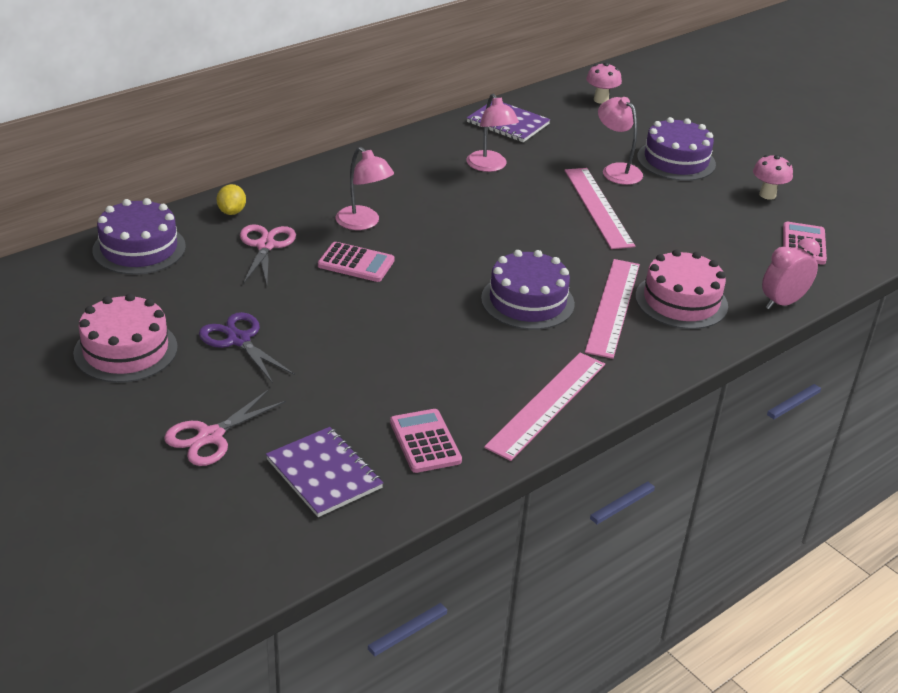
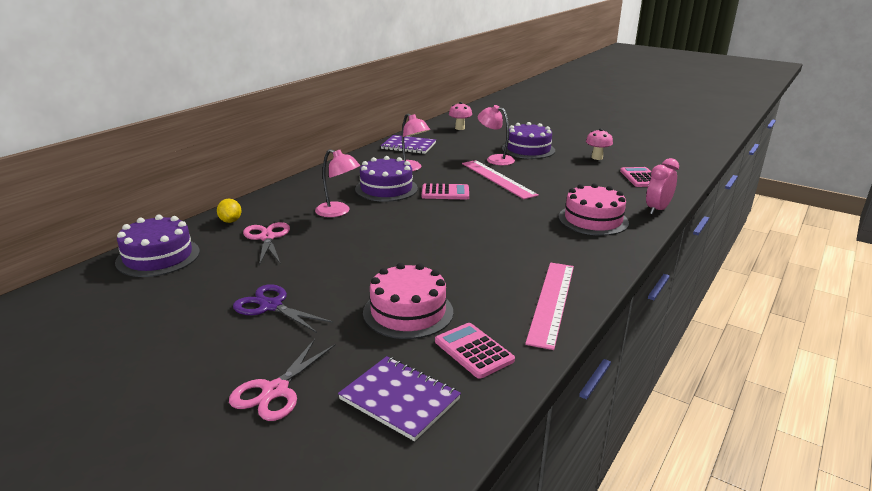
camera: 15 degrees left, 10 degrees down
pink cake [73,293,178,383] -> pink cake moved to [363,263,453,339]
pink calculator [318,242,394,282] -> pink calculator moved to [422,183,469,200]
purple cake [481,250,575,330] -> purple cake moved to [355,156,418,202]
pink ruler [585,259,640,359] -> none

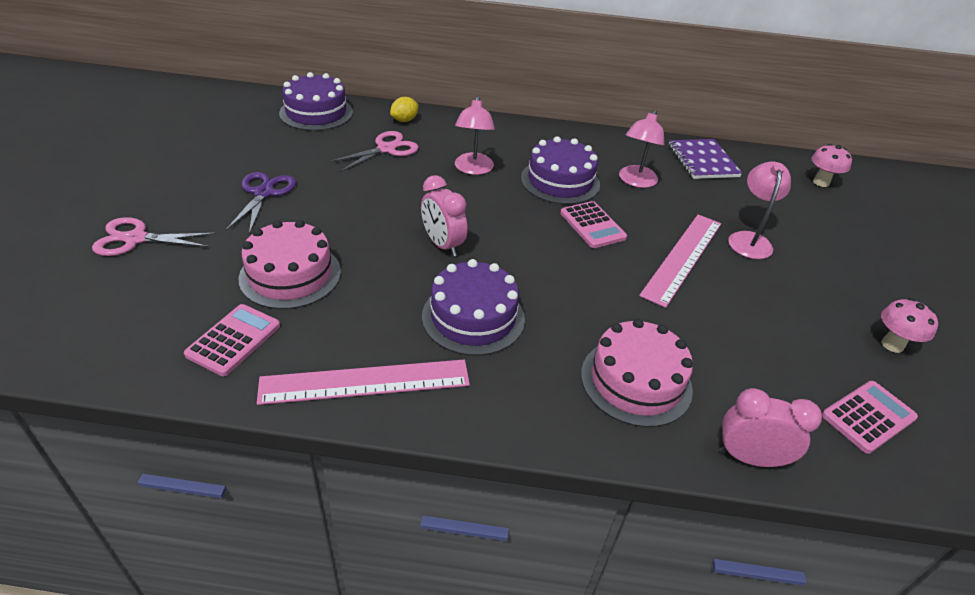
camera: 60 degrees right, 15 degrees up
purple notebook [338,356,461,441] -> none
purple cake [502,122,555,159] -> purple cake moved to [422,259,525,356]
none -> pink clock [421,175,468,257]

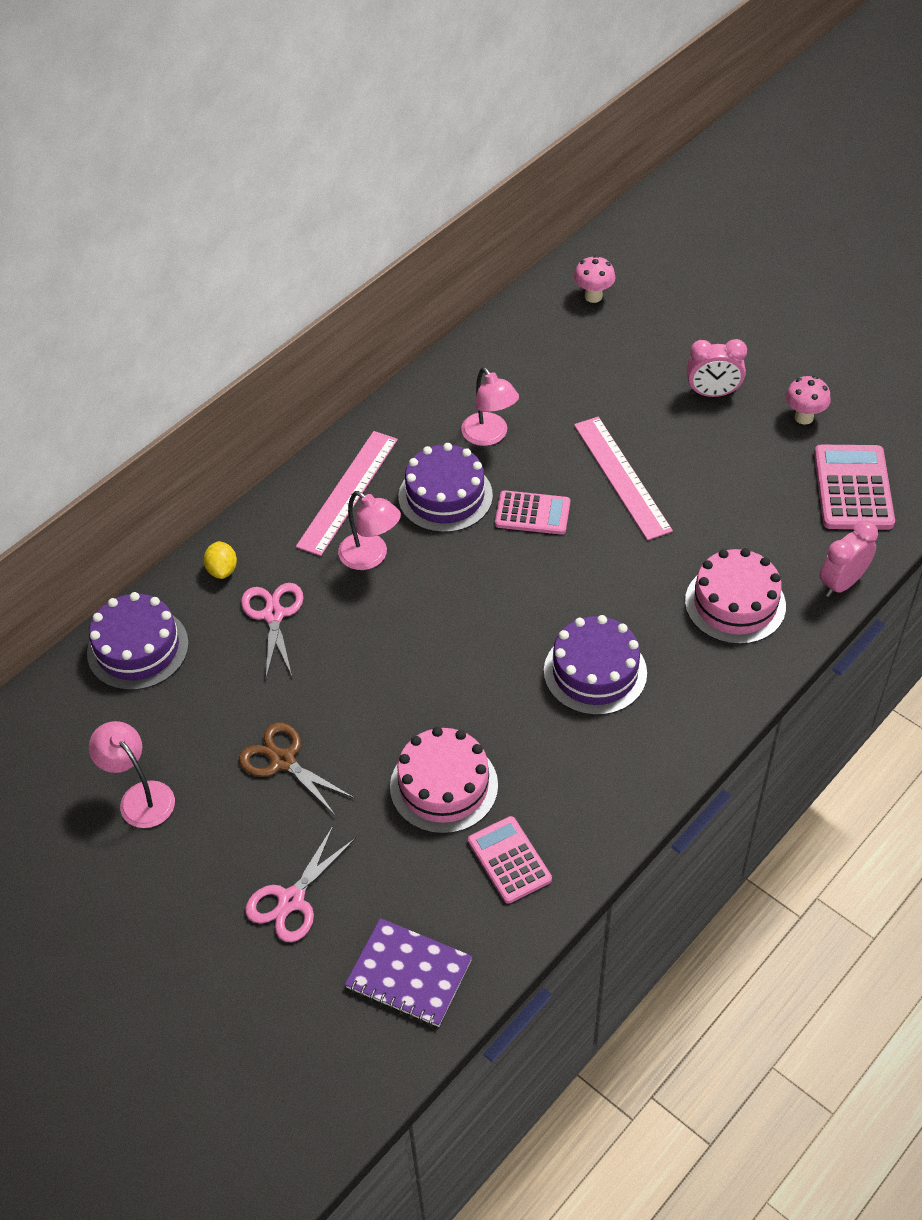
camera: 50 degrees left, 10 degrees up
purple scissors [226,172,296,234] -> brown scissors [239,723,354,816]
pink ruler [257,360,470,405] -> pink ruler moved to [296,431,398,556]
pink clock [421,175,468,257] -> pink clock moved to [686,339,747,397]
purple notebook [669,139,742,179] -> purple notebook moved to [345,918,473,1027]
pink lamp [728,161,791,259] -> pink lamp moved to [89,721,175,828]
pink calculator [822,381,918,454] -> pink calculator [814,445,895,530], size x1.51

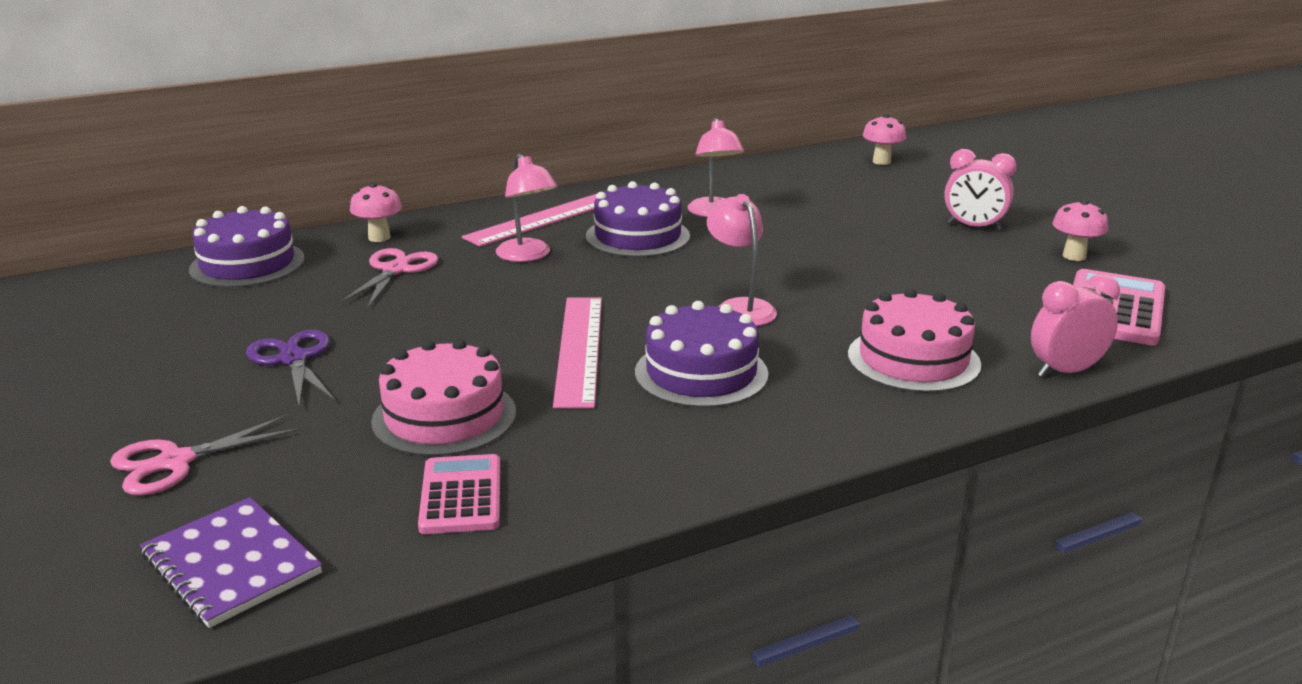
camera: 20 degrees right, 25 degrees down
pink lamp [89,721,175,828] -> pink lamp moved to [707,194,777,326]
yellow lemon [204,541,237,579] -> pink mushroom [350,182,402,242]
brown scissors [239,723,354,816] -> purple scissors [246,330,335,406]
pink calculator [495,490,570,535] -> none
pink ruler [574,417,673,540] -> pink ruler moved to [553,297,602,409]

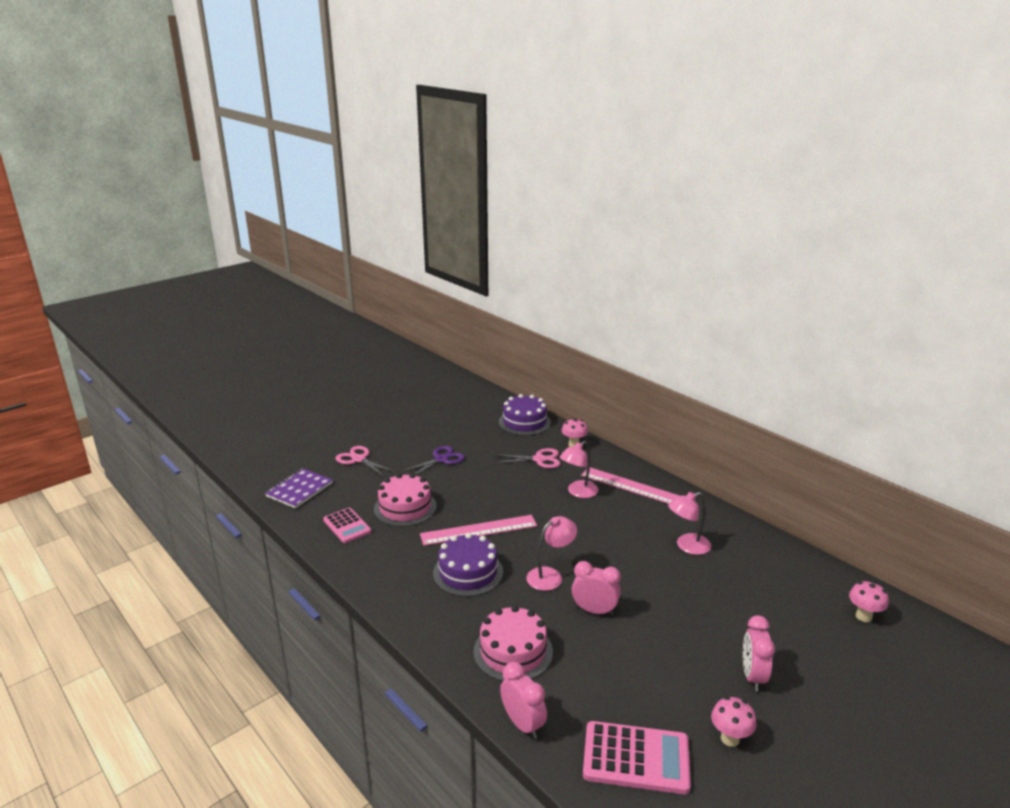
camera: 75 degrees right, 0 degrees up
pink calculator [418,454,500,534] -> pink calculator turned 75 degrees clockwise [323,508,371,543]
purple cake [586,181,690,257] -> none
none -> pink clock [572,561,621,616]

